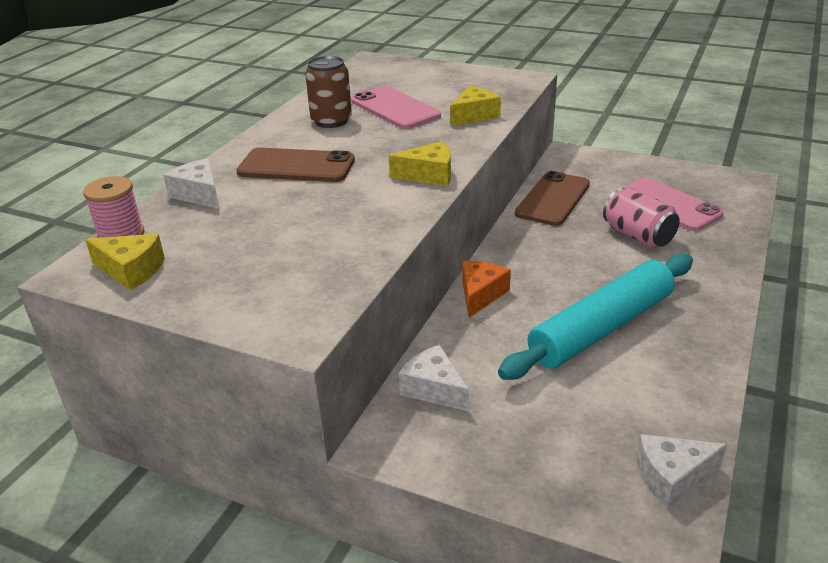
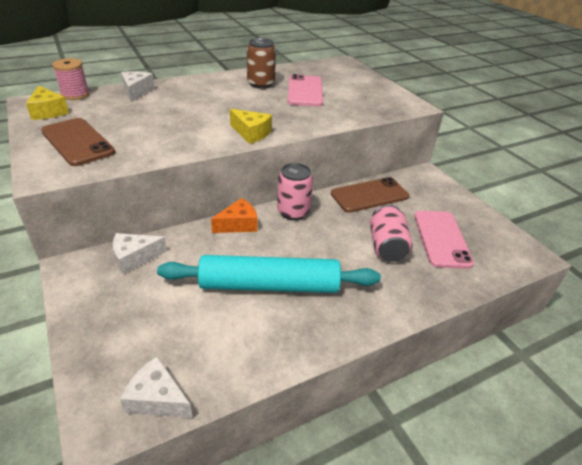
camera: 35 degrees right, 5 degrees up
brown phone [236,148,355,182] -> brown phone moved to [41,118,115,166]
white cheese [398,345,469,412] -> white cheese turned 105 degrees counterclockwise [113,233,167,274]
yellow cheese [450,86,501,126] -> none
none -> pink can [277,163,313,220]

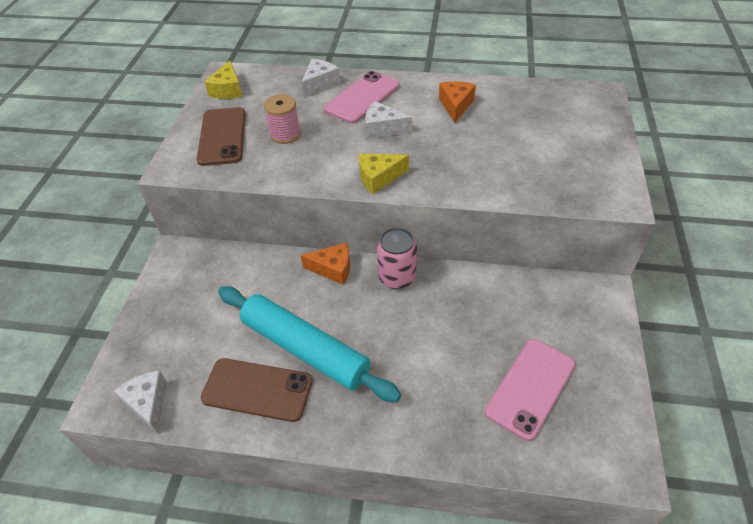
camera: 40 degrees right, 10 degrees up
pink spool [52,58,90,100] -> pink spool moved to [264,94,301,144]
white cheese [113,233,167,274] -> white cheese moved to [365,101,412,138]
yellow cheese [230,109,272,144] -> yellow cheese turned 90 degrees clockwise [359,154,409,194]
brown can [247,38,276,89] -> orange cheese [439,81,476,123]
pink phone [288,74,323,106] -> pink phone moved to [324,71,399,124]
brown phone [331,177,409,213] -> brown phone moved to [201,358,313,422]
pink can [370,205,413,262] -> none

